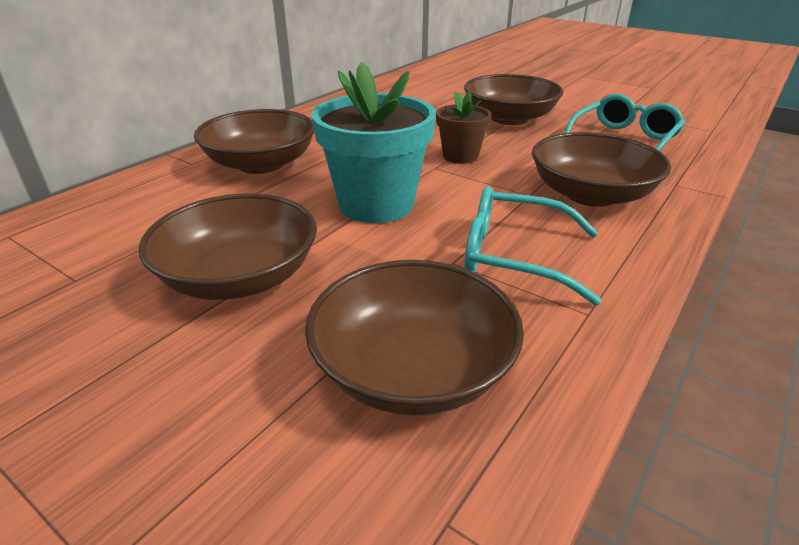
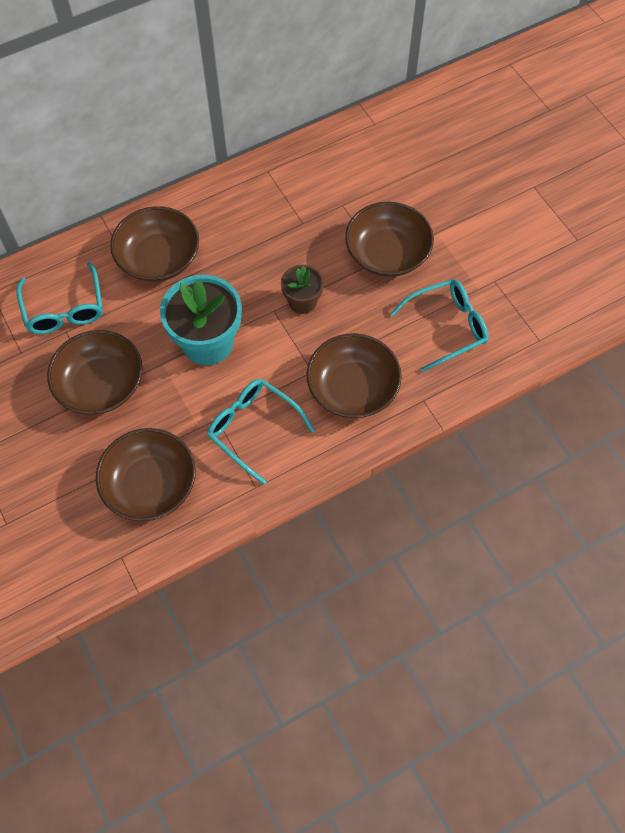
camera: 25 degrees right, 30 degrees up
none -> turquoise glasses [16,262,103,334]

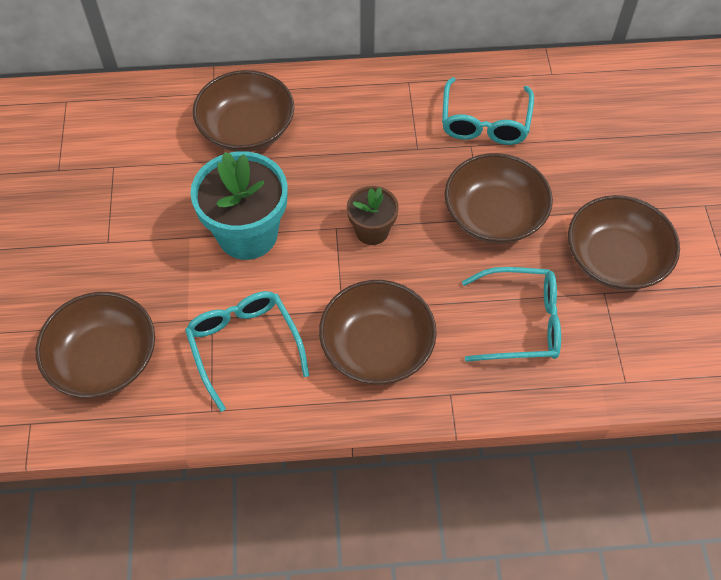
camera: 25 degrees right, 5 degrees down
turquoise glasses [16,262,103,334] -> turquoise glasses moved to [442,77,534,145]
brown bowl [47,330,143,414] -> brown bowl moved to [568,195,680,290]

